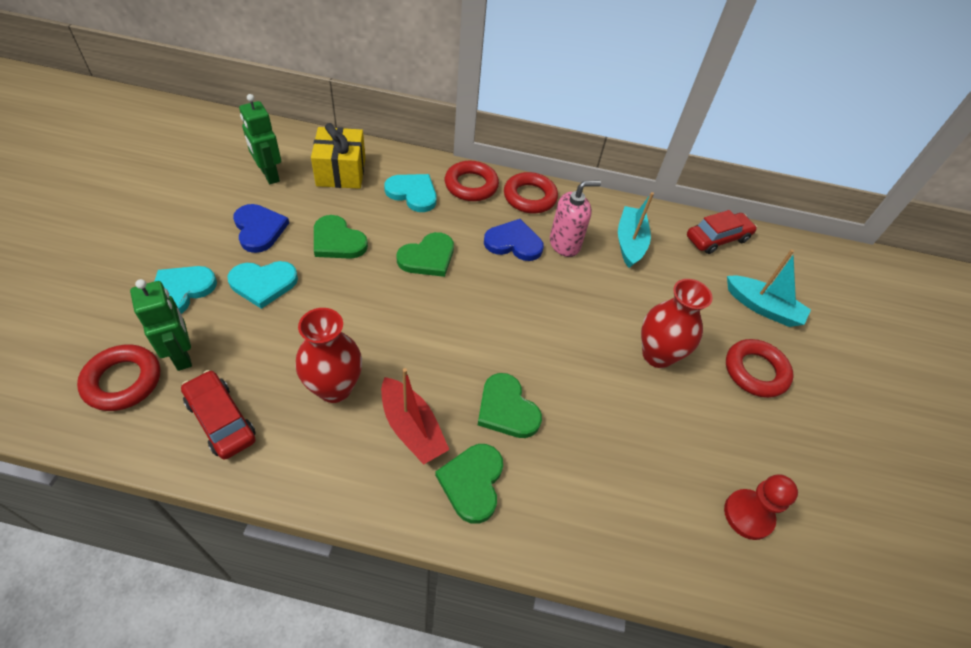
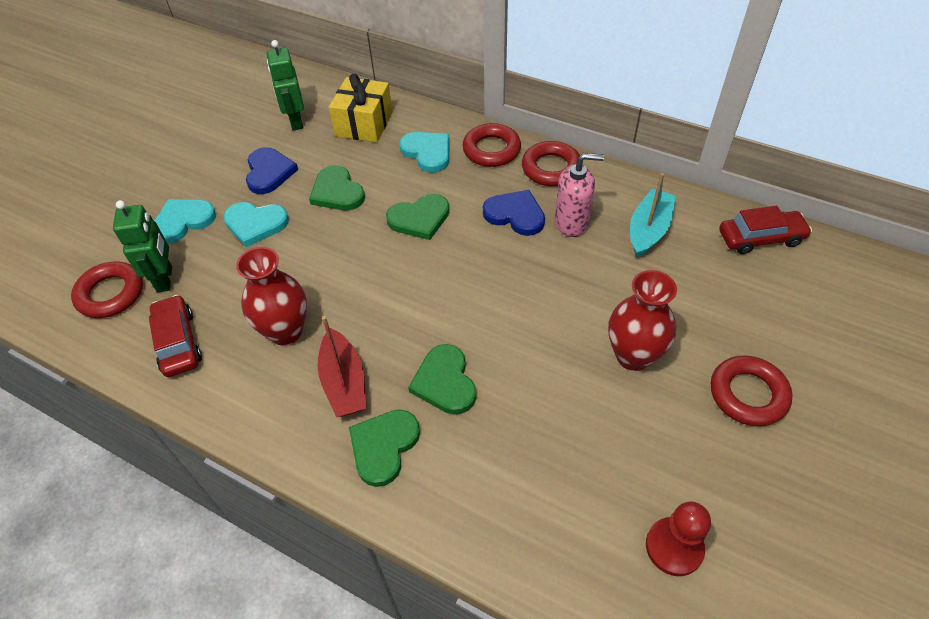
camera: 25 degrees right, 0 degrees up
turquoise boat [727,250,811,327] -> none

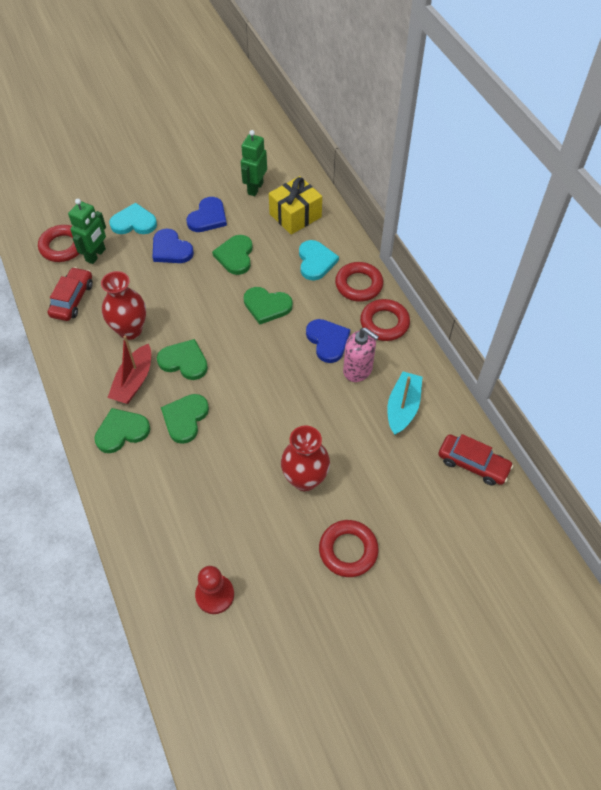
camera: 35 degrees right, 5 degrees up
turquoise heart [223,202,289,247] -> blue heart [153,229,194,263]
turquoise boat [630,173,676,257] -> turquoise boat turned 45 degrees counterclockwise [387,372,422,435]
none -> green heart [157,339,208,380]

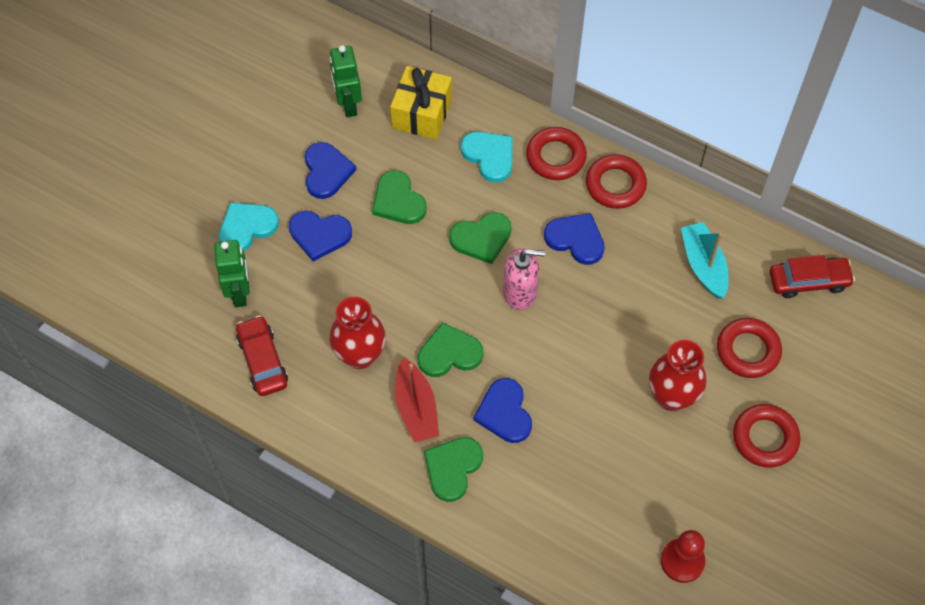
camera: 35 degrees left, 5 degrees up
red ring [38,225,80,262] -> red ring moved to [717,318,782,378]
green heart [161,394,209,444] -> blue heart [473,378,532,443]
pink soap dispenser [343,327,379,382] -> pink soap dispenser moved to [503,248,545,310]

